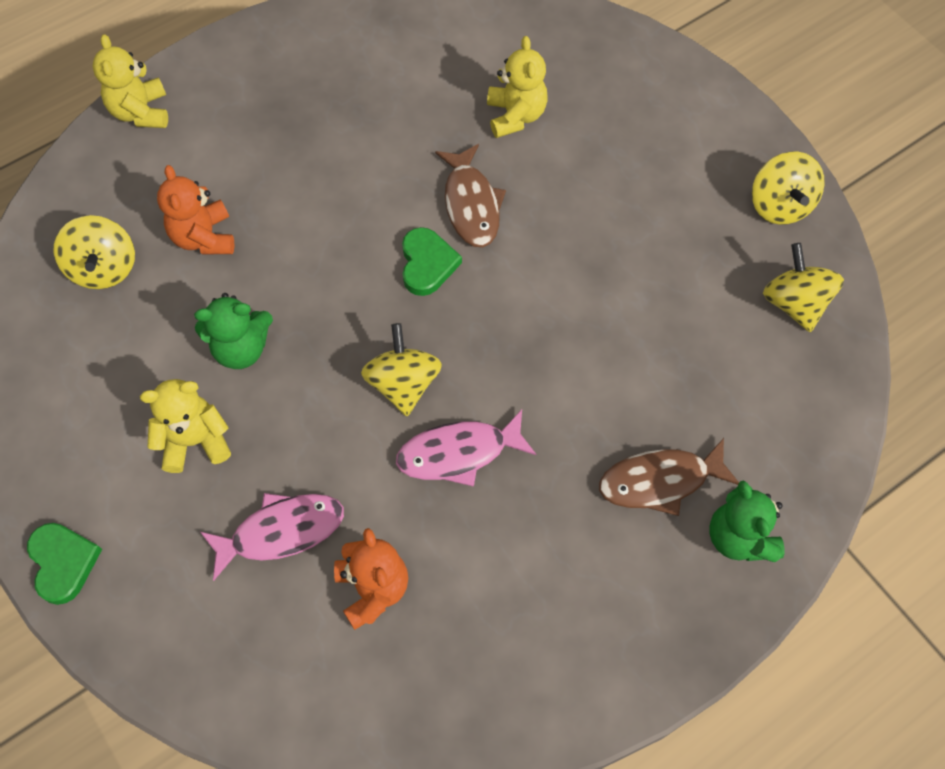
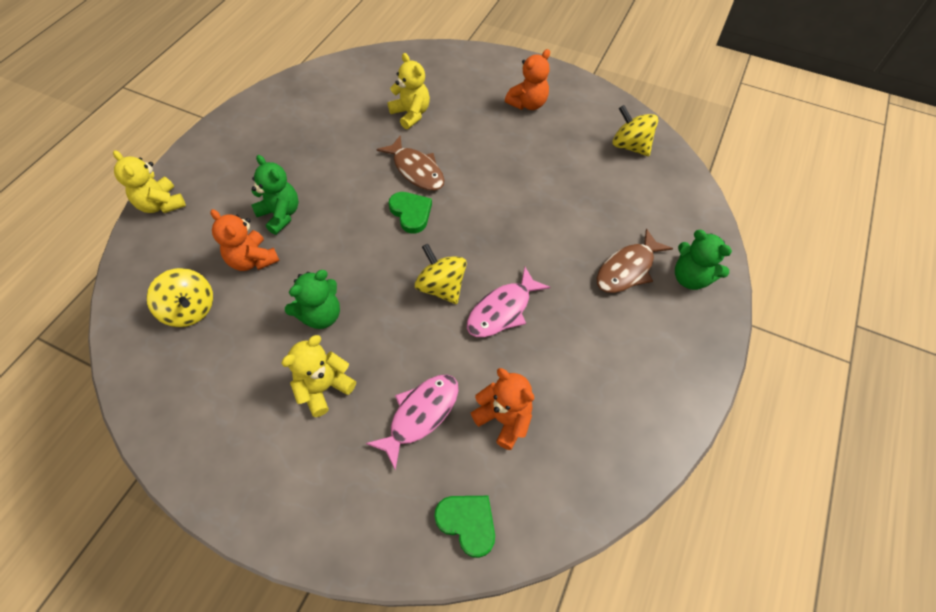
camera: 30 degrees left, 5 degrees down
green heart [27,523,102,605] -> green heart moved to [434,496,495,558]
yellow spinning top [752,152,825,225] -> none
none -> green teddy bear [251,155,299,235]
none -> orange teddy bear [505,49,550,110]

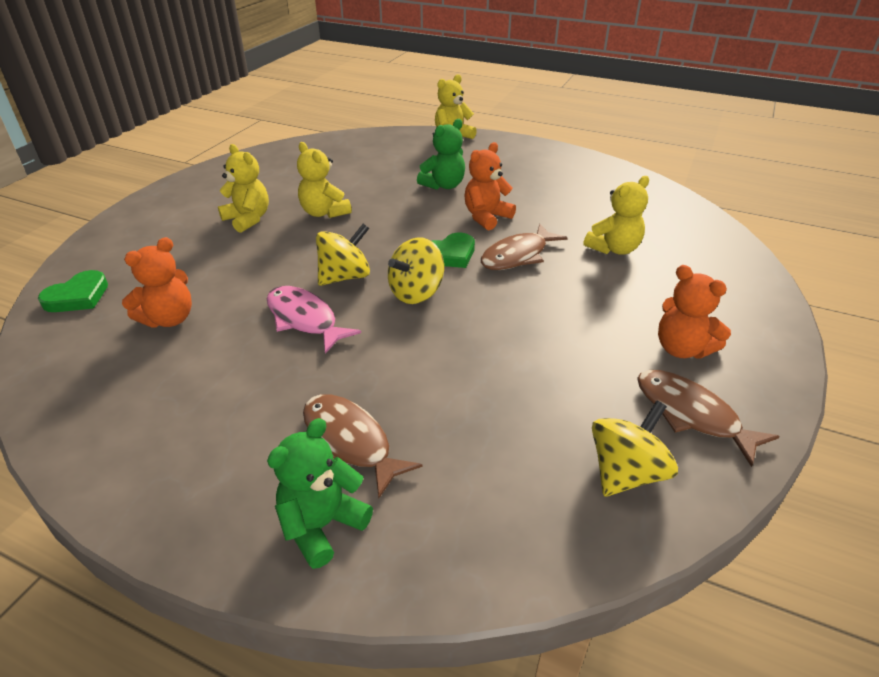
camera: 90 degrees right, 20 degrees down
yellow spinning top [147,268,213,327] -> yellow spinning top moved to [388,237,444,304]
orange teddy bear [210,209,280,271] -> orange teddy bear moved to [465,142,516,230]
green teddy bear [285,270,340,329] -> yellow teddy bear [297,142,352,218]
pink fish [366,375,459,471] -> none
none -> brown fish [637,370,779,467]

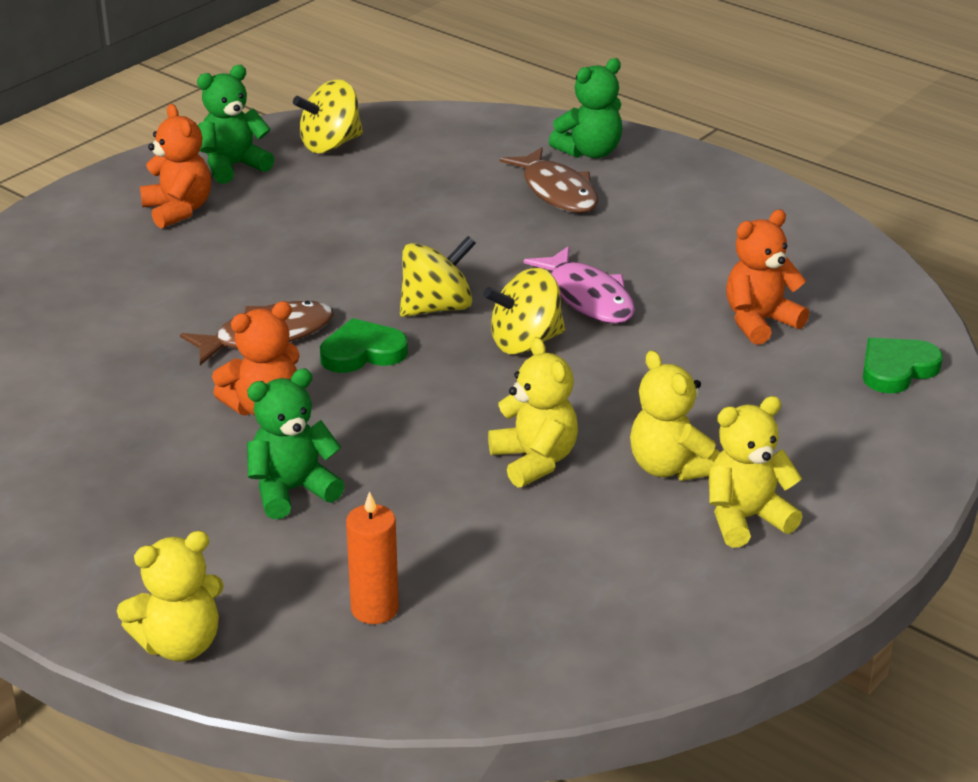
camera: 165 degrees left, 5 degrees down
yellow teddy bear [584,176,649,255] -> yellow teddy bear moved to [709,396,803,548]
brown fish [637,370,779,467] -> green teddy bear [197,65,274,184]
none -> orange candle [346,491,399,624]

